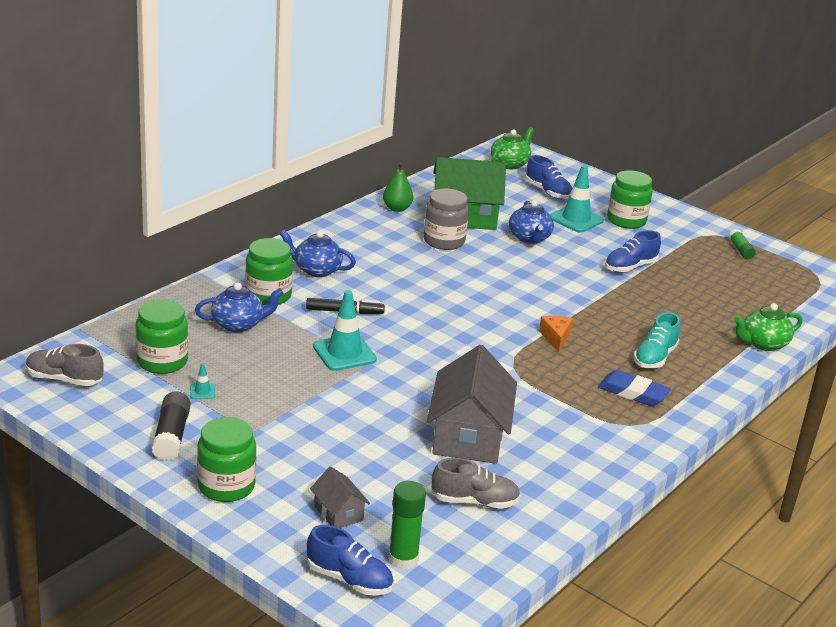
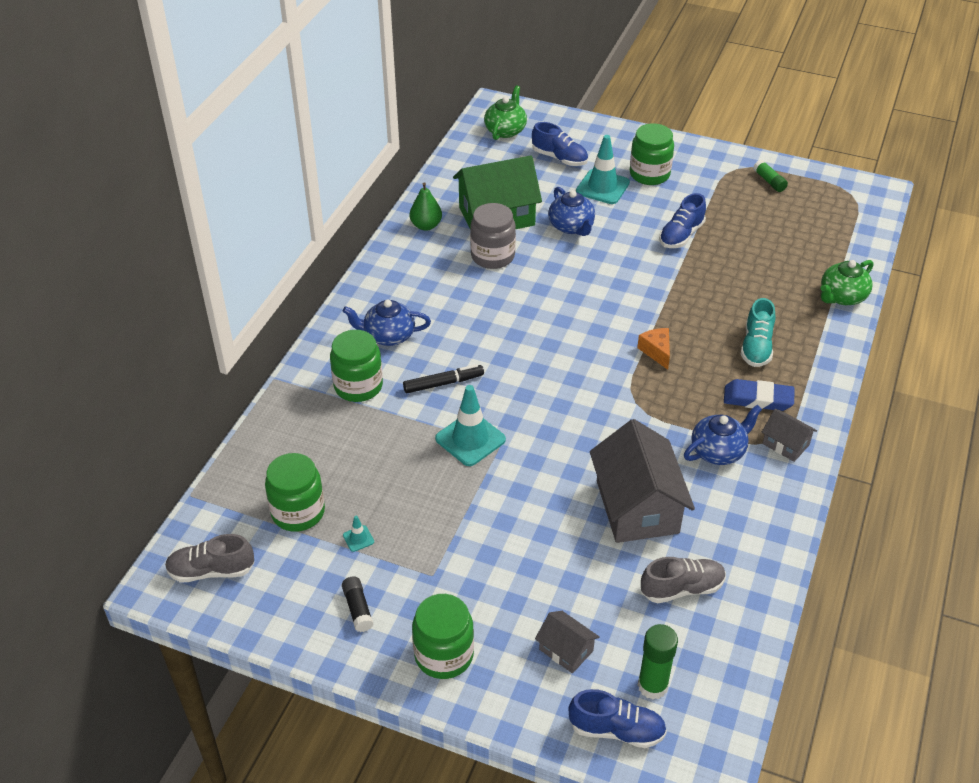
camera: 15 degrees left, 15 degrees up
black glue stick [151,391,191,461] -> black glue stick [342,576,374,632], size x0.65
blue teapot [195,282,283,332] -> blue teapot moved to [684,405,762,465]
none -> grey house [762,409,817,462]

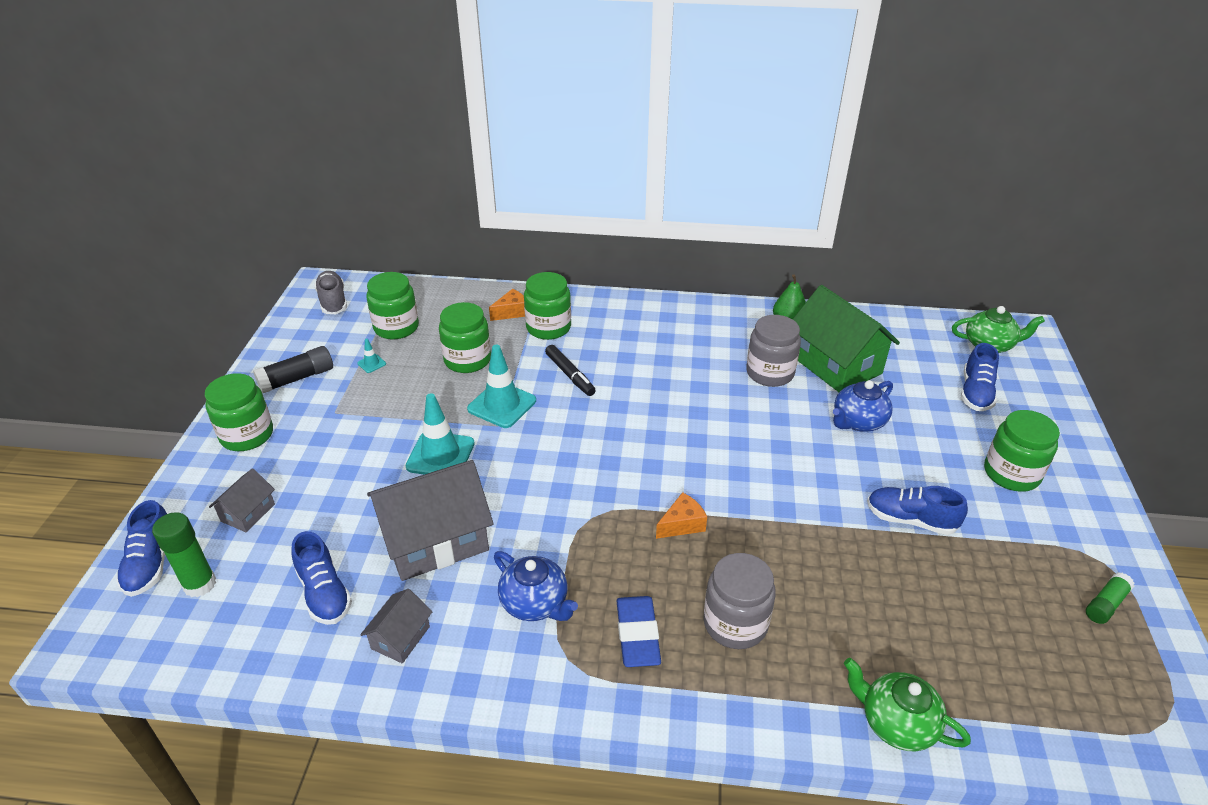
camera: 75 degrees right, 5 degrees down
black glue stick [342,576,374,632] -> black glue stick [253,346,333,393], size x1.53
blue teapot [343,299,431,346] -> none
turquoise traffic cone [576,135,630,204] -> turquoise traffic cone moved to [406,393,475,475]
grey shoe [641,557,726,603] -> blue shoe [292,531,352,625]
turquoise shoe [740,298,776,367] -> grey jar [703,553,776,649]
grey house [762,409,817,462] -> grey house moved to [360,589,432,663]
none -> green jar [439,302,491,373]
none -> orange cheese [489,289,525,321]

